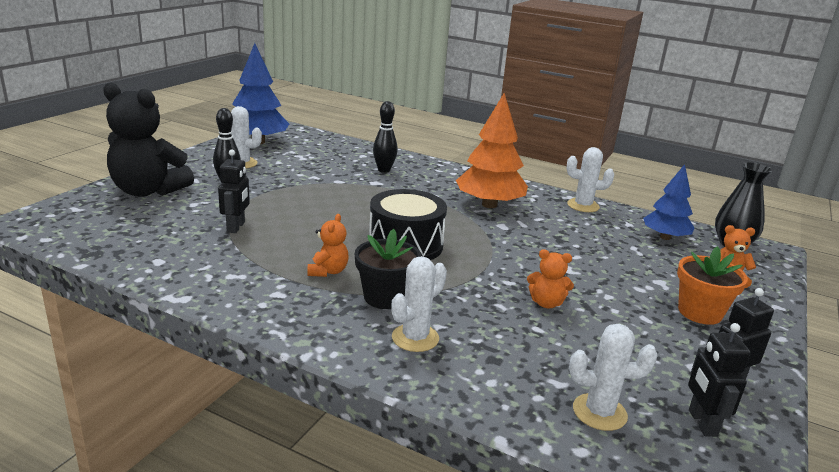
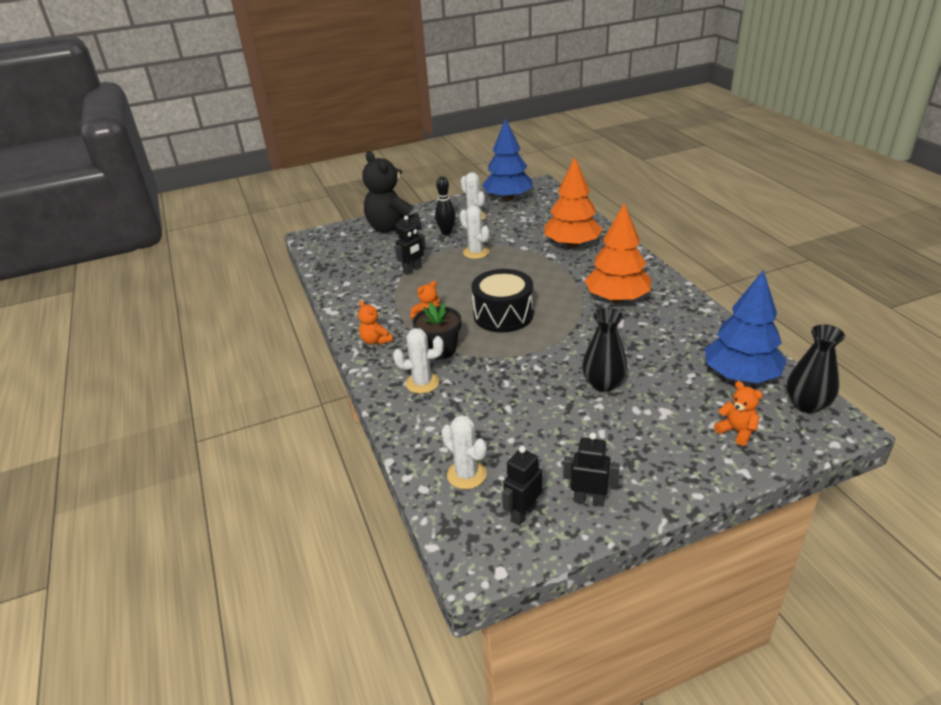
camera: 45 degrees right, 10 degrees up
black bowling pin [373,101,398,173] -> orange tree [545,157,603,248]
orange teddy bear [527,249,574,308] -> orange teddy bear moved to [358,301,393,345]
white cactus [567,147,614,212] -> white cactus moved to [460,205,489,259]
blue tree [643,164,695,240] -> blue tree [705,270,787,383], size x1.54
orange flower pot [677,246,748,325] -> none
none -> black vase [582,308,628,392]

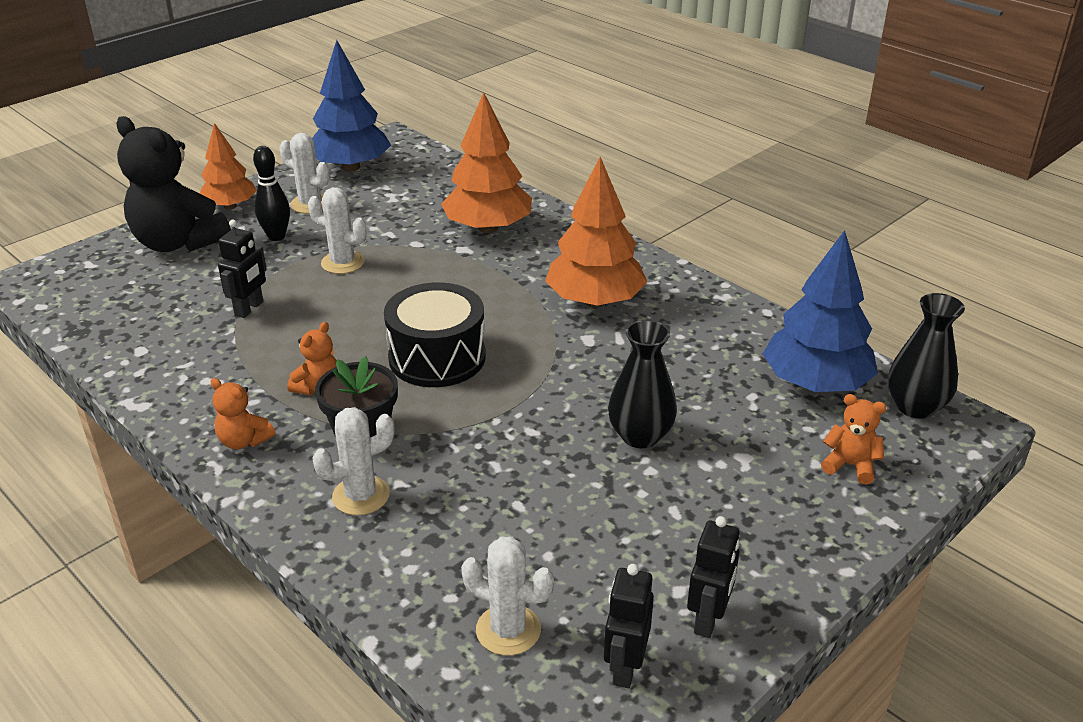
camera: 25 degrees left, 0 degrees up
black robot [563,433,620,507] -> black robot turned 120 degrees clockwise [687,516,740,638]
none -> orange tree [200,123,257,210]

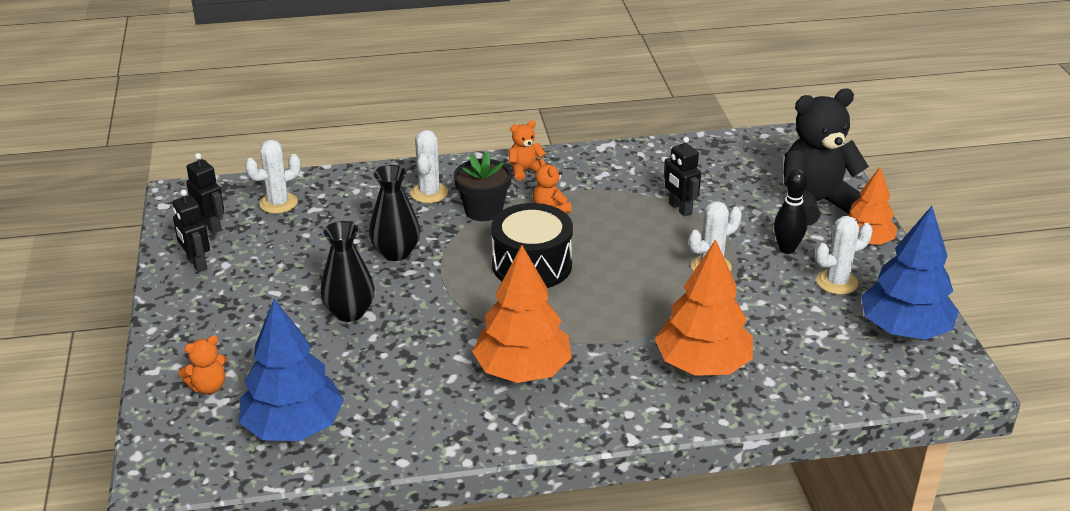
camera: 125 degrees right, 0 degrees up
black vase [888,293,965,419] -> black vase moved to [369,165,420,261]

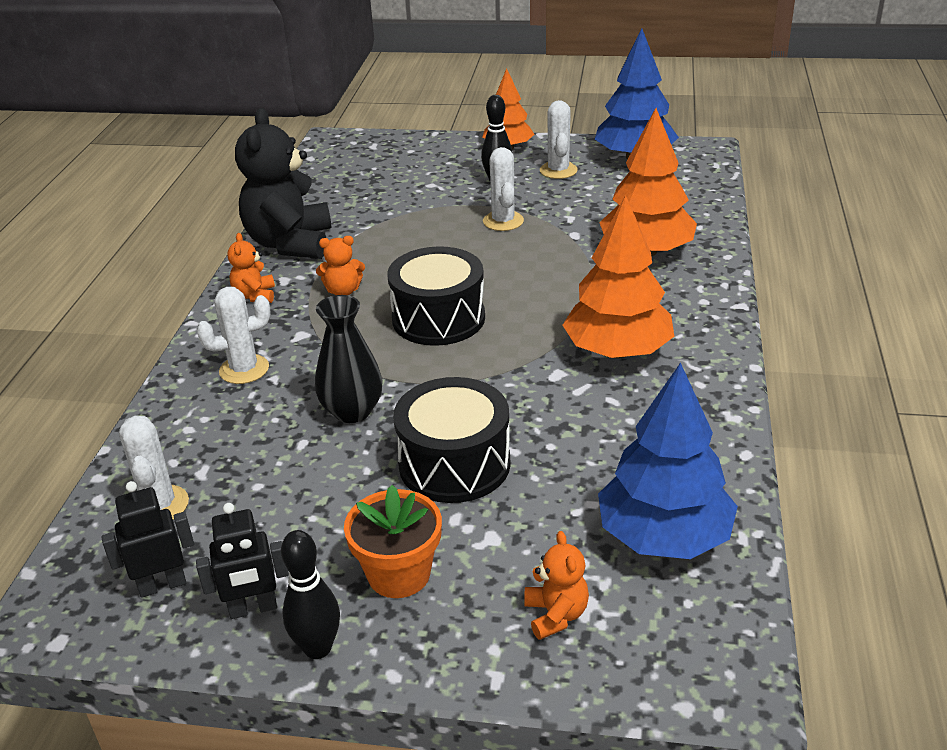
camera: 70 degrees left, 0 degrees up
black vase [320,221,375,322] -> black drum [393,377,511,503]
white cactus [411,130,448,203] -> white cactus turned 45 degrees counterclockwise [197,287,271,384]
black flower pot [454,152,512,221] -> none
black robot [664,137,701,217] -> none
black teddy bear [784,88,869,226] -> black teddy bear moved to [235,108,331,259]
none -> black bowling pin [281,530,340,659]
none -> orange flower pot [344,485,442,598]

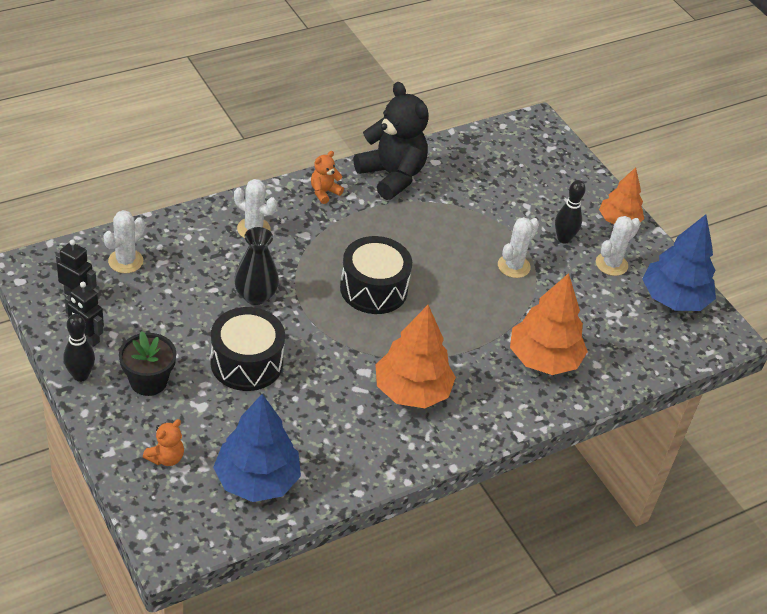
camera: 45 degrees right, 10 degrees up
black teddy bear [235,108,331,259] -> black teddy bear turned 90 degrees clockwise [354,82,429,200]
orange teddy bear [316,236,365,295] -> none
orange flower pot [344,485,442,598] -> black flower pot [119,331,176,396]

